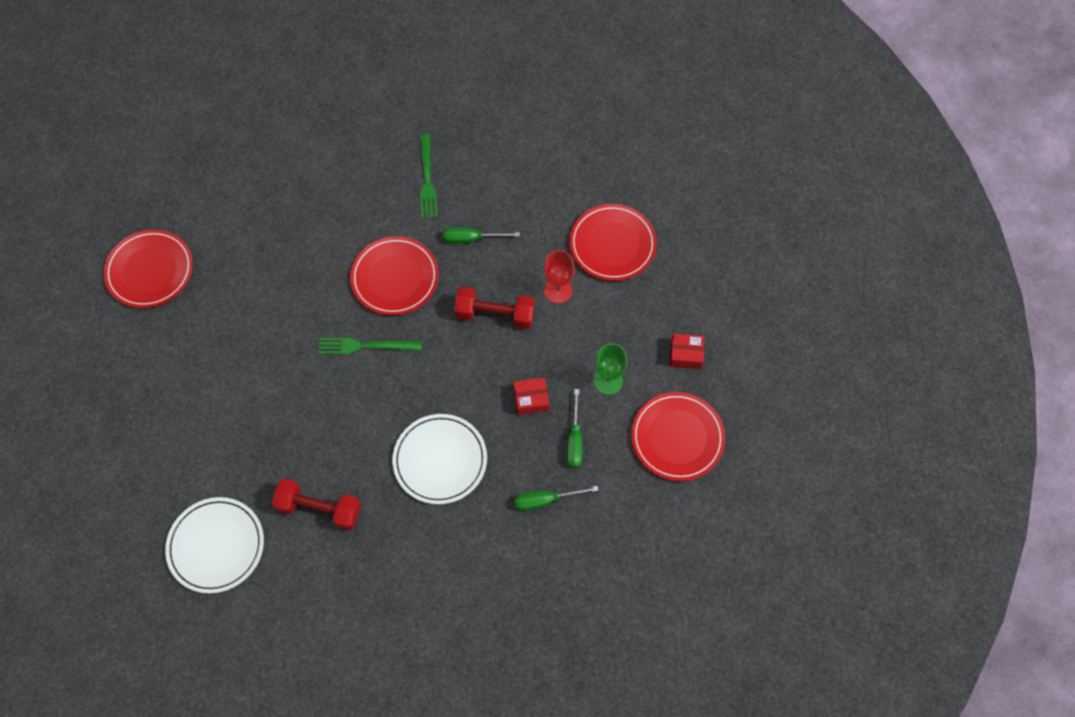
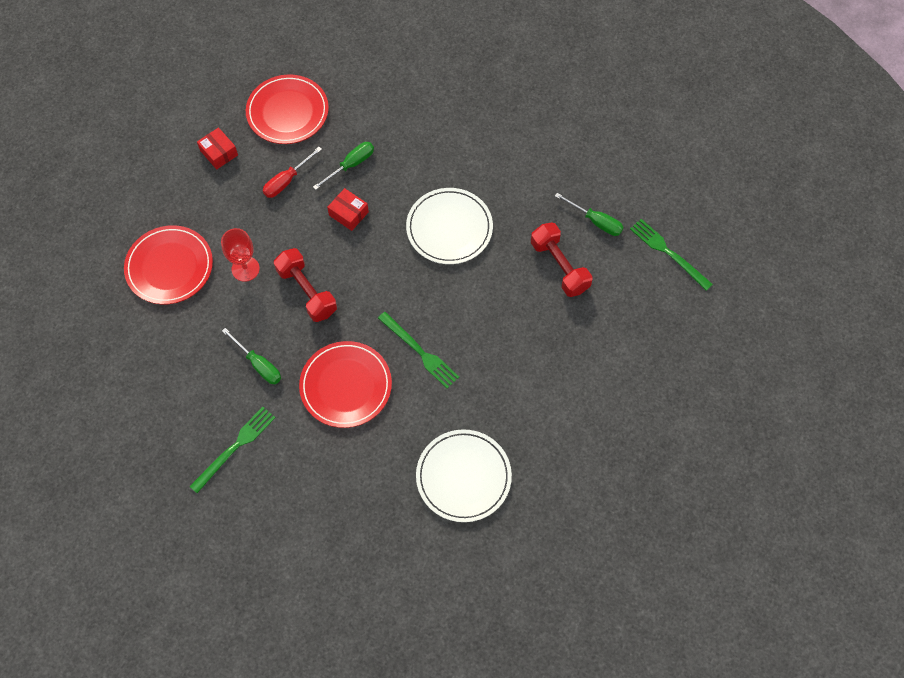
camera: 135 degrees left, 0 degrees up
red plate [104,230,193,308] -> none
white plate [165,497,264,594] -> white plate moved to [416,429,512,522]
green screwdriver [514,486,599,511] -> green screwdriver moved to [555,193,624,236]
green goblet [594,343,627,395] -> red screwdriver [263,147,322,198]
none -> green fork [630,219,713,291]

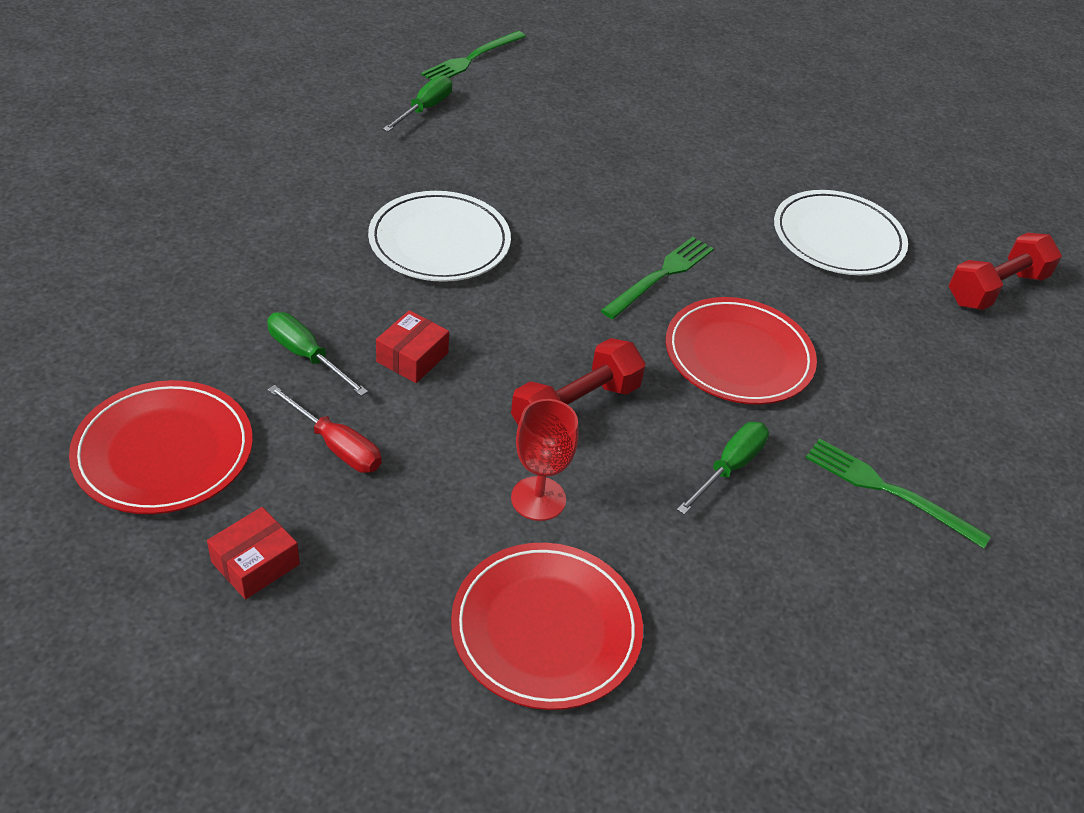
camera: 100 degrees left, 20 degrees down
red dumbbell [531,222,593,297] -> red dumbbell moved to [949,233,1062,310]

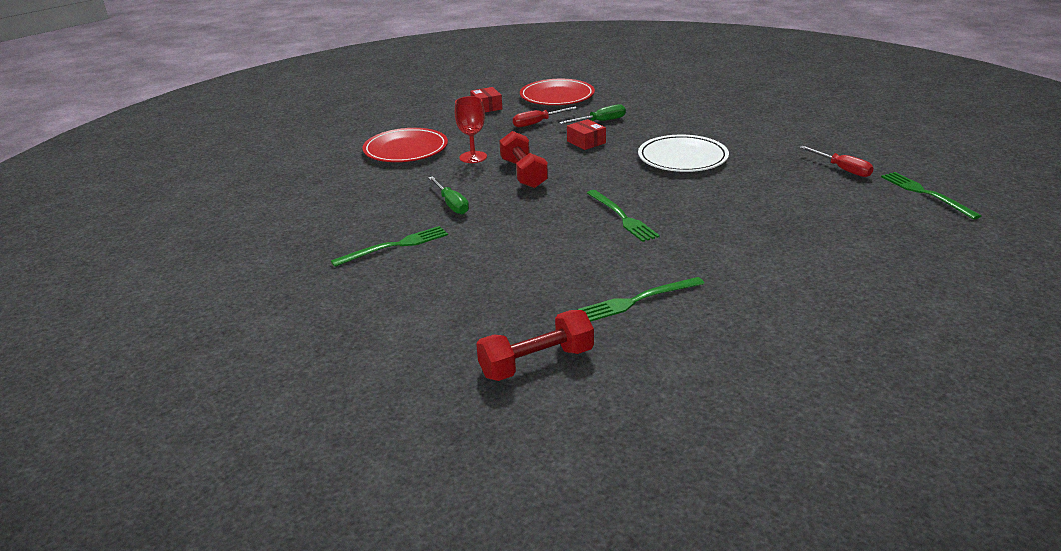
camera: 120 degrees right, 15 degrees down
green screwdriver [383,75,452,132] -> red screwdriver [799,146,874,177]
red plate [666,297,817,405] -> none
white plate [774,190,908,275] -> green fork [578,277,705,322]
red dumbbell [949,233,1062,310] -> red dumbbell turned 75 degrees clockwise [476,310,594,381]

